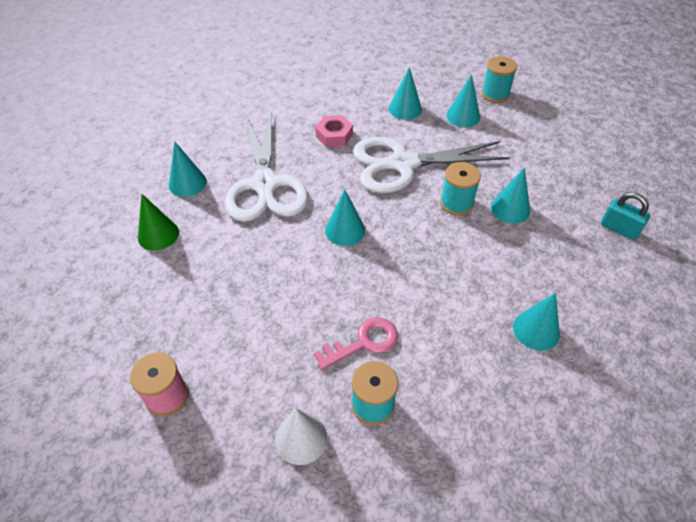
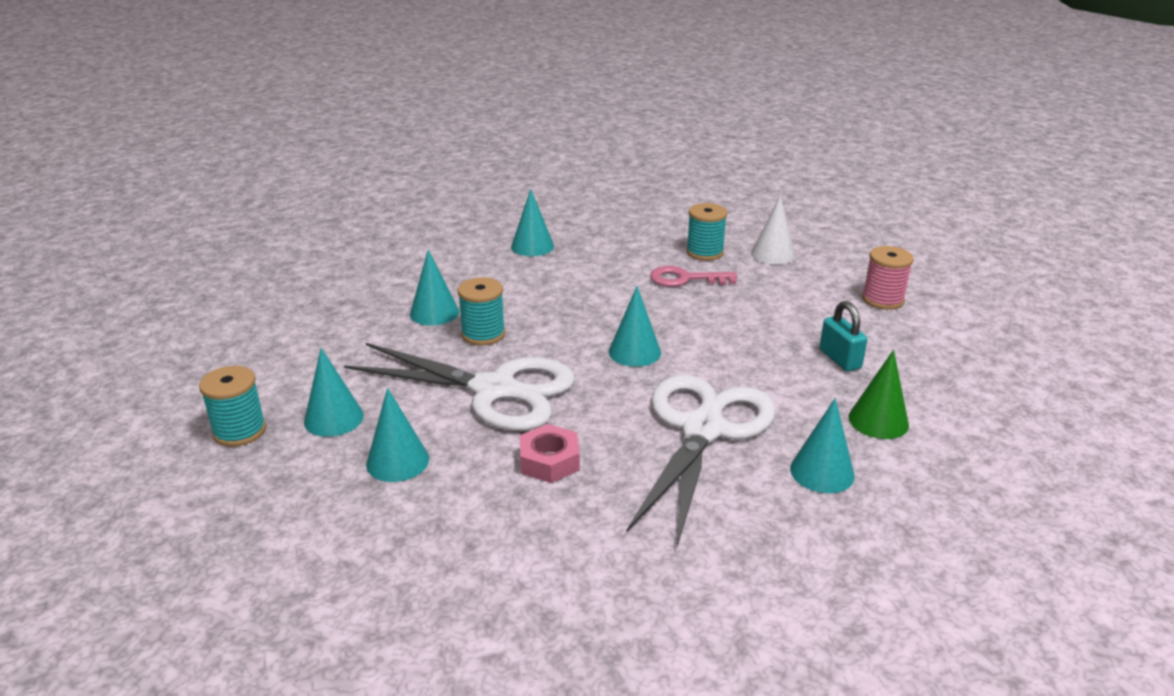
camera: 150 degrees left, 20 degrees down
turquoise padlock [601,192,650,240] -> turquoise padlock moved to [820,301,868,372]

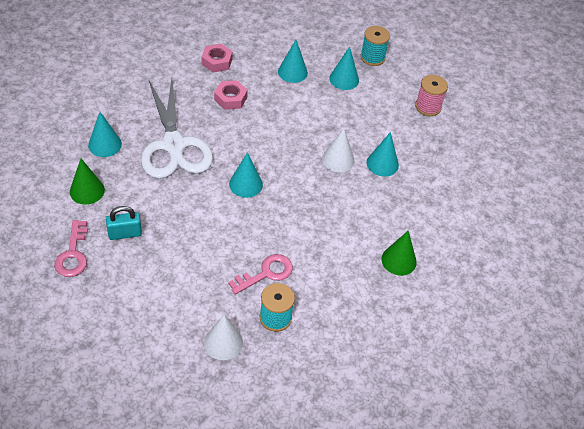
camera: 140 degrees right, 20 degrees up
white scissors [344,343,575,431] -> none
turquoise spool [458,277,505,346] -> white cone [322,128,354,172]
turquoise cone [511,189,554,256] -> green cone [381,230,417,276]
turquoise padlock [820,301,868,372] -> turquoise padlock turned 45 degrees counterclockwise [106,206,142,240]
pink spool [862,246,914,310] -> pink spool moved to [415,75,448,116]
none -> pink key [54,220,88,277]
none -> pink nut [201,44,233,72]

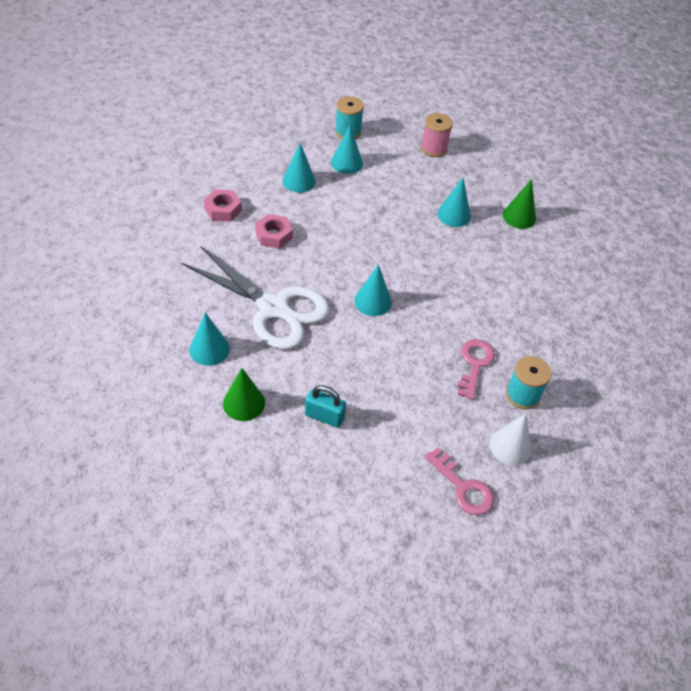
camera: 40 degrees left, 0 degrees up
pink key [54,220,88,277] -> pink key moved to [424,447,494,515]
turquoise padlock [106,206,142,240] -> turquoise padlock turned 75 degrees clockwise [305,385,346,428]
white cone [322,128,354,172] -> none
green cone [381,230,417,276] -> green cone moved to [503,179,536,229]

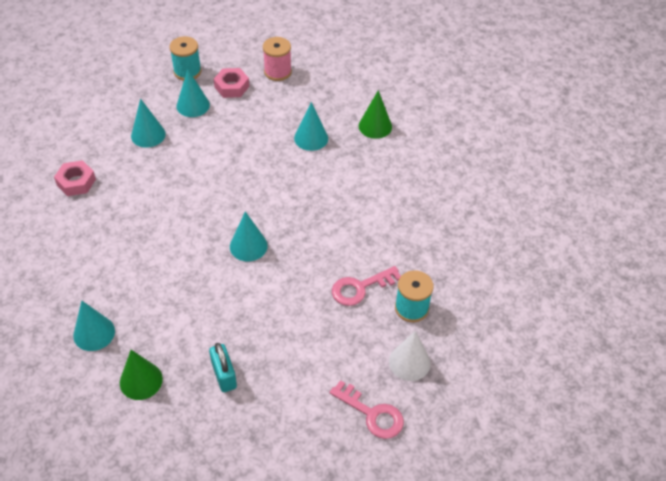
camera: 10 degrees left, 0 degrees up
white scissors [181,246,330,350] -> none
pink nut [255,214,293,249] -> pink nut moved to [214,68,250,98]
turquoise padlock [305,385,346,428] -> turquoise padlock turned 60 degrees clockwise [209,343,237,392]
pink key [457,339,495,400] -> pink key turned 120 degrees counterclockwise [332,266,401,306]

